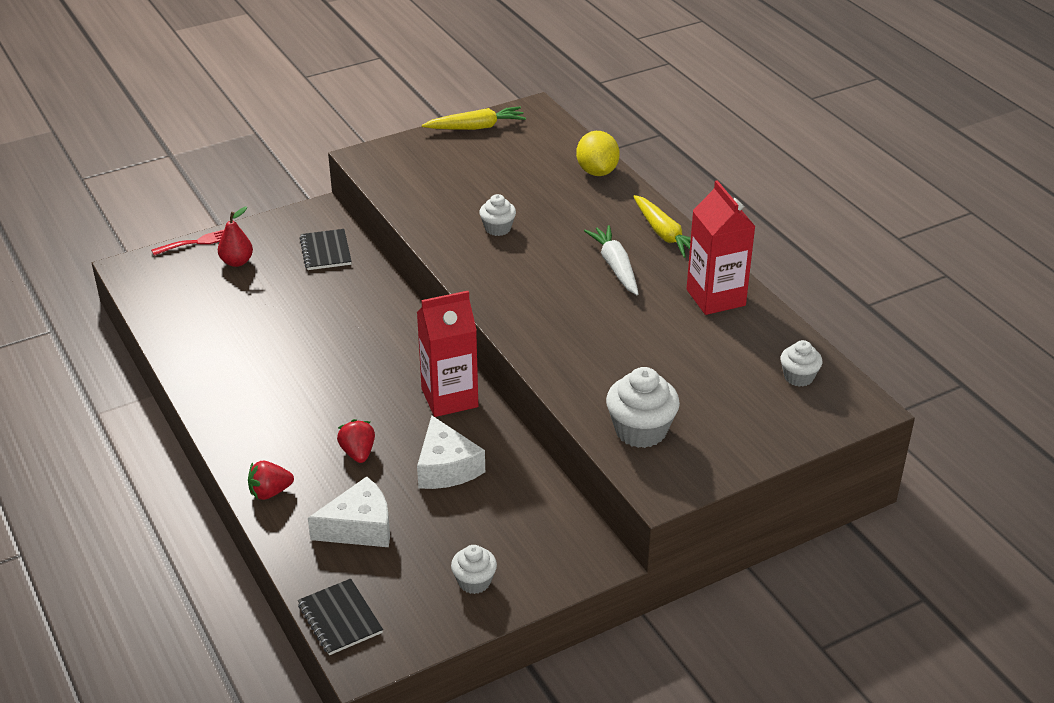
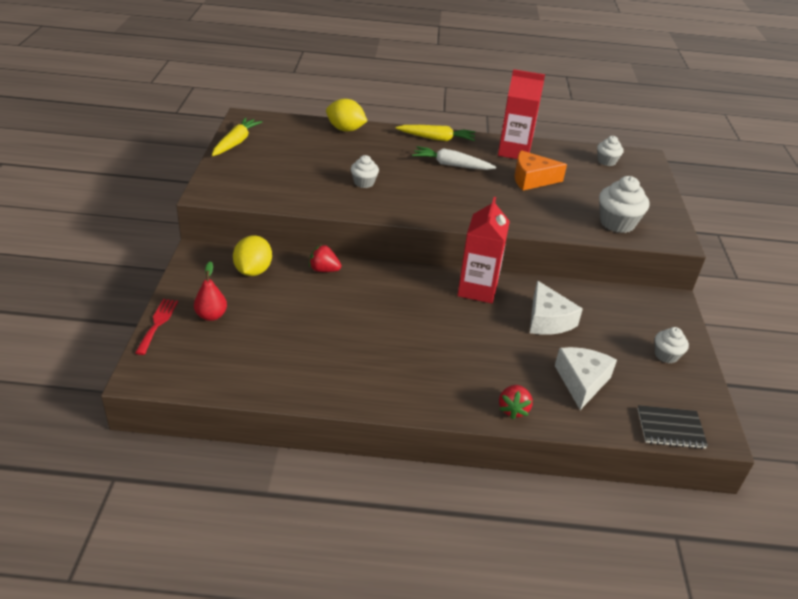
camera: 60 degrees left, 0 degrees up
black notebook [300,229,352,270] -> yellow lemon [233,235,272,276]
red strawberry [337,419,375,463] -> red strawberry moved to [309,245,341,272]
white cheese [417,416,485,489] -> white cheese turned 60 degrees clockwise [530,281,583,335]
none -> orange cheese [514,150,567,191]

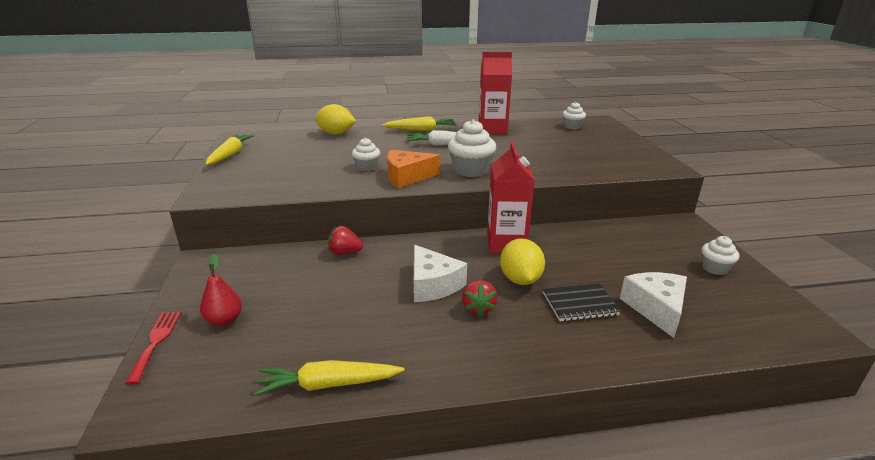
camera: 10 degrees left, 10 degrees down
yellow lemon [233,235,272,276] -> yellow lemon moved to [500,238,545,285]
red strawberry [499,385,533,419] -> red strawberry moved to [462,280,498,317]
orange cheese [514,150,567,191] -> orange cheese moved to [387,150,440,188]
white cheese [530,281,583,335] -> white cheese moved to [414,245,467,302]
white cupcake [599,176,649,233] -> white cupcake moved to [448,119,496,177]
black notebook [638,405,708,449] -> black notebook moved to [543,283,621,321]
none -> yellow carrot [254,360,404,396]

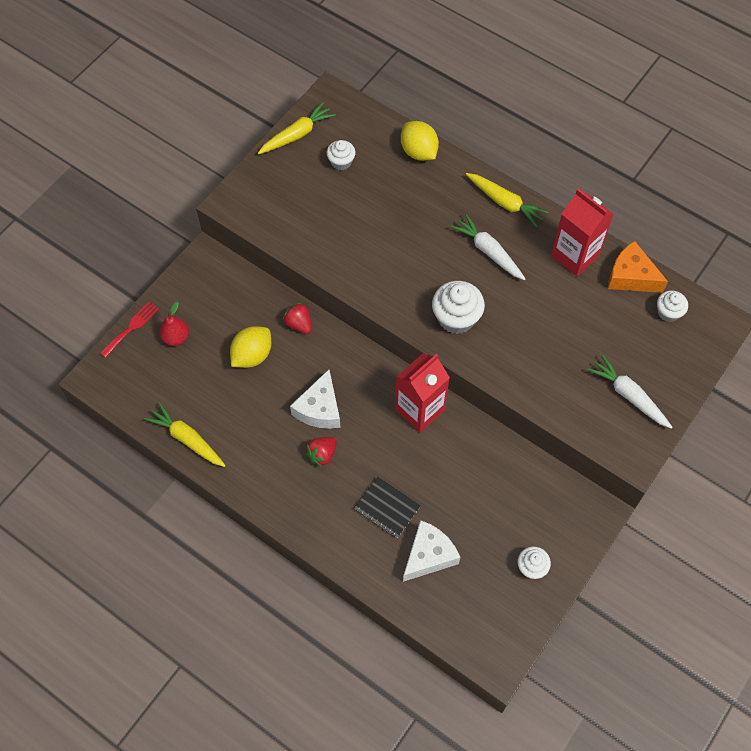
camera: 45 degrees right, 35 degrees up
white cupcake [352,138,380,171] -> white cupcake moved to [326,140,356,170]
orange cheese [387,150,440,188] -> orange cheese moved to [608,241,668,293]
yellow lemon [500,238,545,285] -> yellow lemon moved to [230,326,271,368]
none -> white carrot [588,355,672,429]

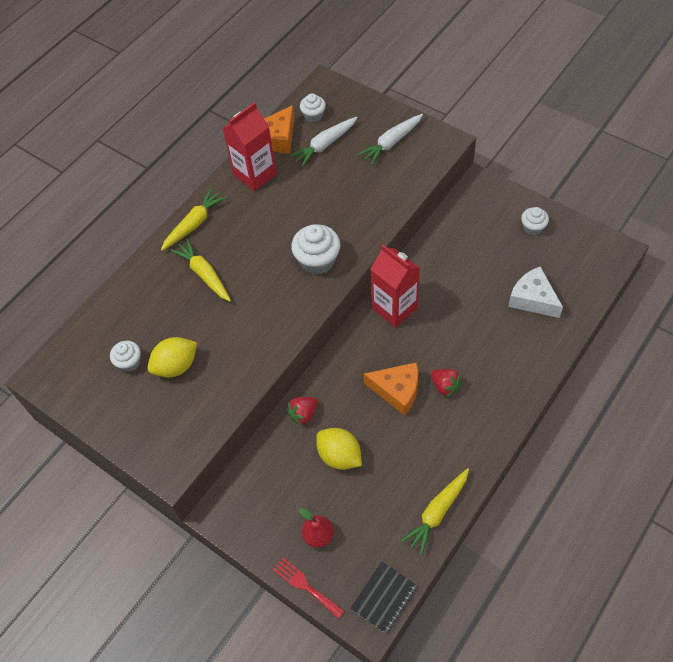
camera: 85 degrees left, 5 degrees down
yellow carrot [258,102,336,154] -> yellow carrot moved to [170,239,231,302]
white cheese [290,369,341,429] -> orange cheese [364,362,418,415]
black notebook [354,477,421,538] -> black notebook moved to [351,562,417,634]
yellow lemon [401,121,439,161] -> yellow lemon moved to [148,337,197,378]
white carrot [451,214,525,280] -> white carrot moved to [290,117,358,167]

